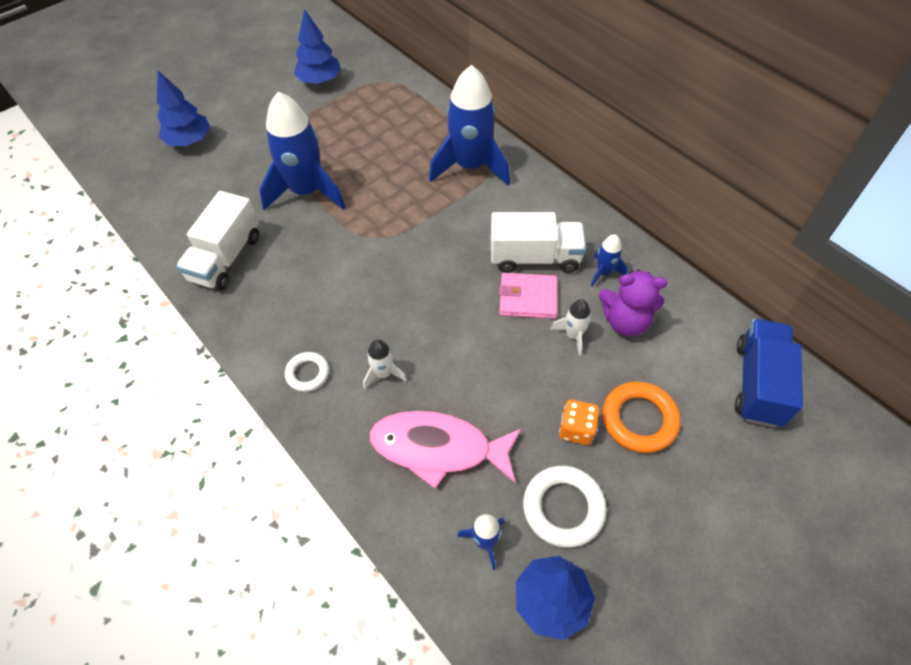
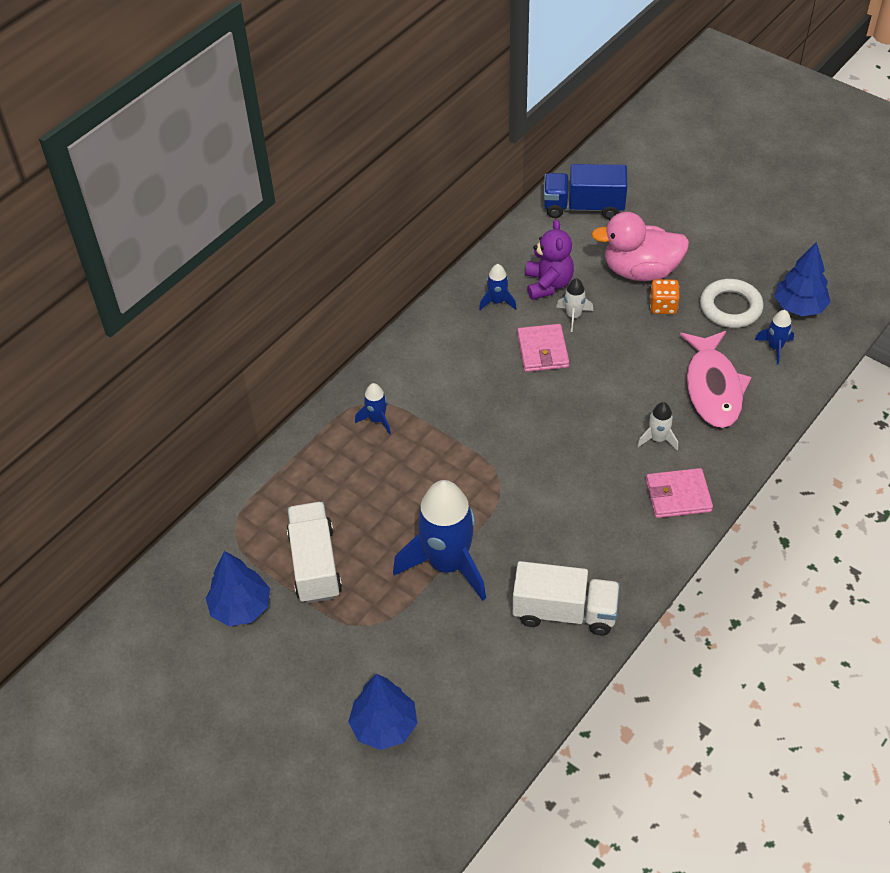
camera: 100 degrees left, 5 degrees down
white ring [285,352,329,392] -> pink wallet [646,468,713,518]
blue rocket [429,65,510,185] -> blue rocket [355,383,391,435], size x0.44
white truck [491,212,586,273] -> white truck moved to [287,502,342,604]
orange ring [602,381,680,453] -> pink duck [591,212,689,281]

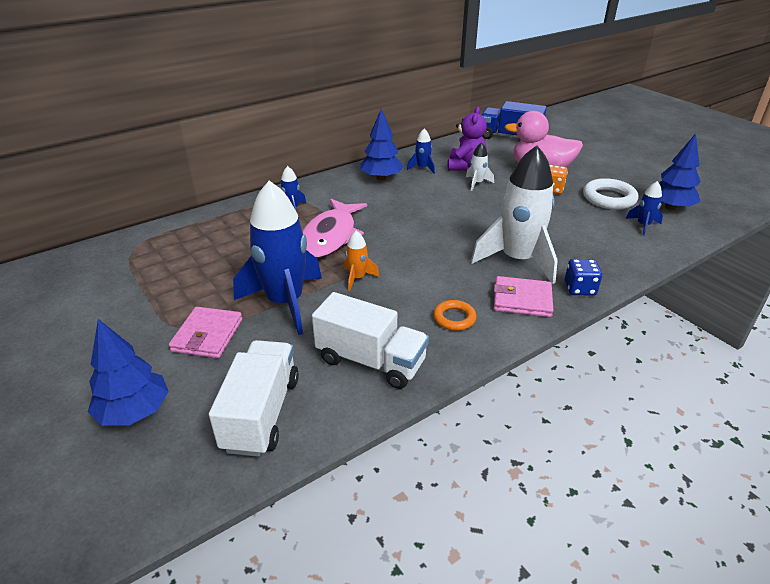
camera: 15 degrees right, 15 degrees down
blue tree [206,551,270,626] -> blue tree moved to [361,108,403,180]
white truck [287,502,342,604] -> white truck moved to [209,340,299,457]
pink wallet [517,324,569,372] -> pink wallet moved to [169,307,243,358]
white rocket [637,402,678,450] -> white rocket [471,145,558,284], size x2.27
pink fish [680,331,751,428] -> pink fish moved to [302,198,367,258]
none -> orange rocket [344,230,379,291]
none -> orange ring [433,300,477,331]
none -> blue dice [565,259,602,296]

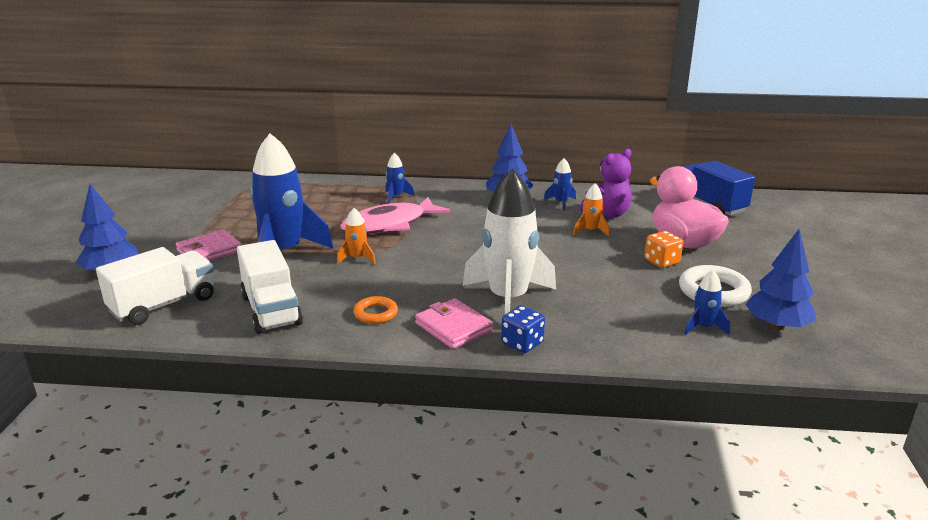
camera: 40 degrees right, 10 degrees down
white rocket [466,142,494,191] -> orange rocket [573,183,610,236]

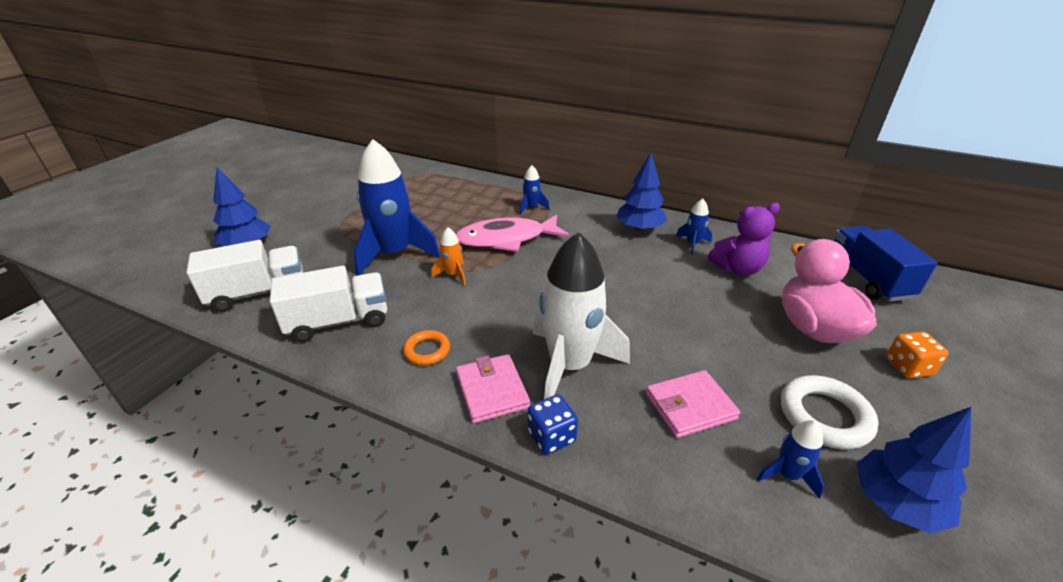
camera: 20 degrees right, 10 degrees up
pink wallet [176,229,242,261] -> pink wallet moved to [646,370,740,438]
white truck [237,240,303,334] -> white truck turned 105 degrees counterclockwise [270,266,387,342]
orange rocket [573,183,610,236] -> none
orange dice [644,231,683,268] -> orange dice moved to [886,331,949,378]

